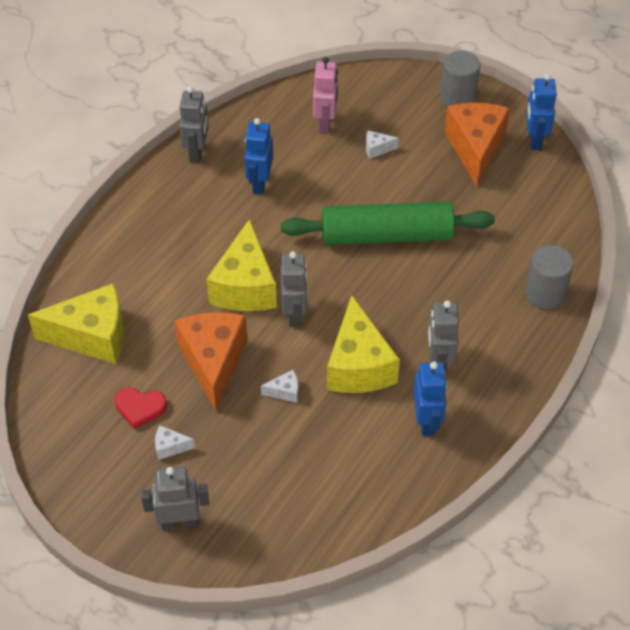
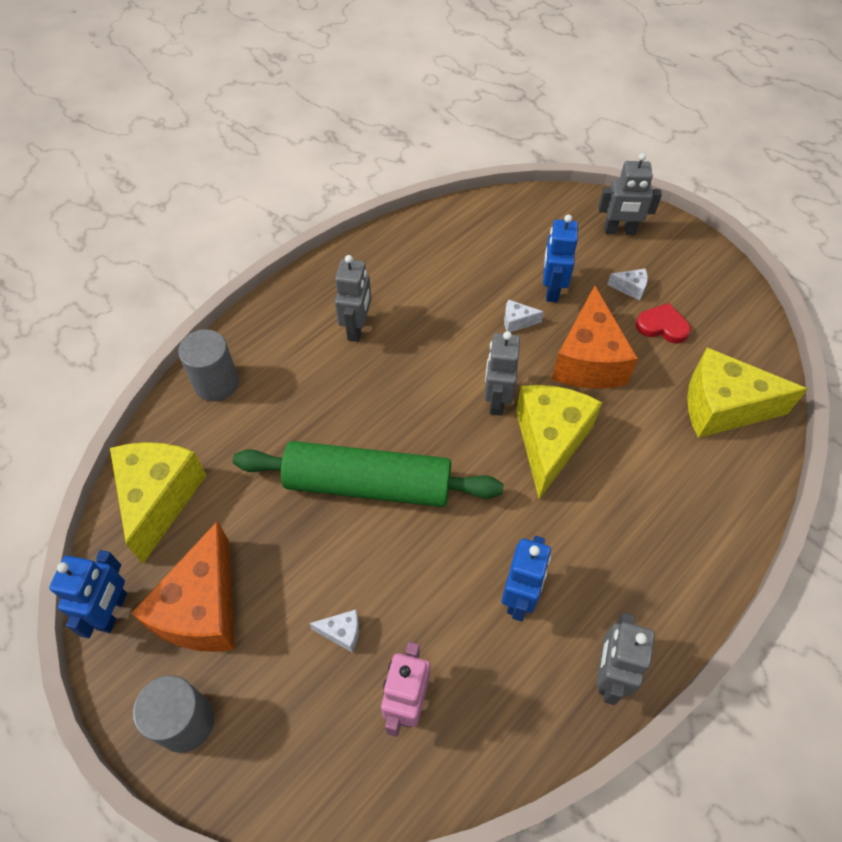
camera: 170 degrees left, 5 degrees up
yellow cheese [327,295,400,393] -> yellow cheese moved to [110,442,206,564]
blue robot [414,362,447,436] -> blue robot moved to [543,215,578,302]

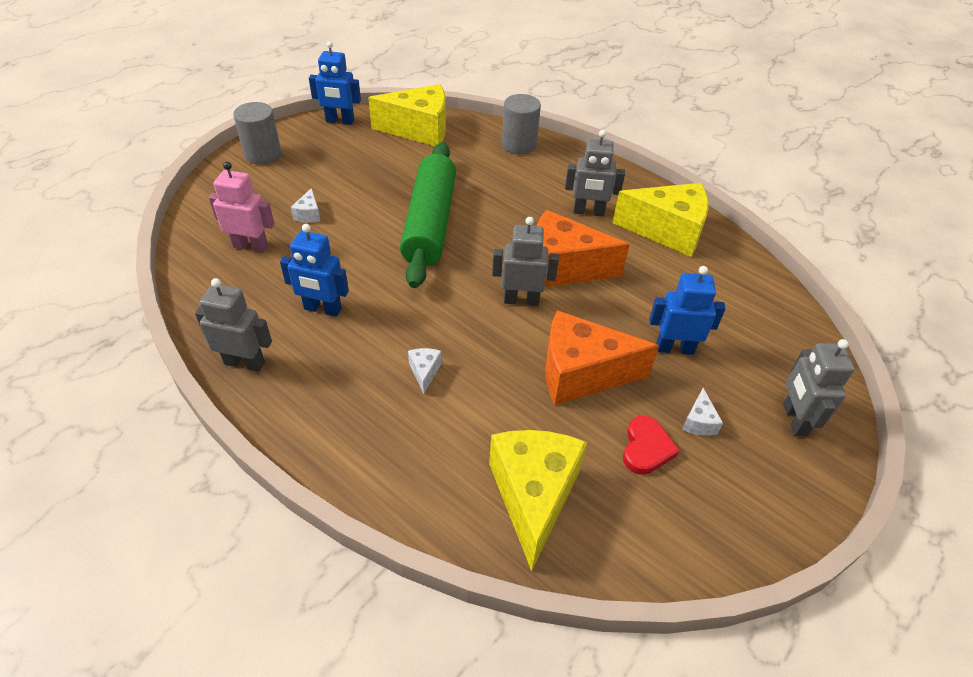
camera: 85 degrees right, 10 degrees down
orange cheese [131,521,235,652] -> orange cheese moved to [537,210,630,287]
white cheese [504,299,544,332] -> white cheese moved to [408,348,442,394]
yellow cheese [516,385,602,499] -> yellow cheese moved to [612,183,709,257]

